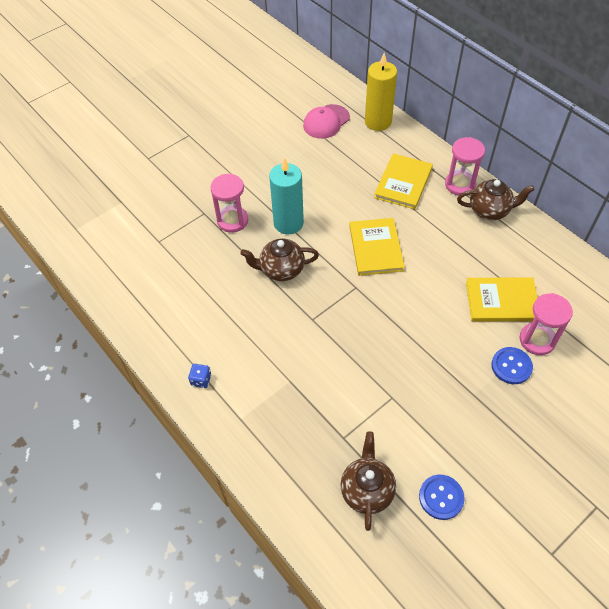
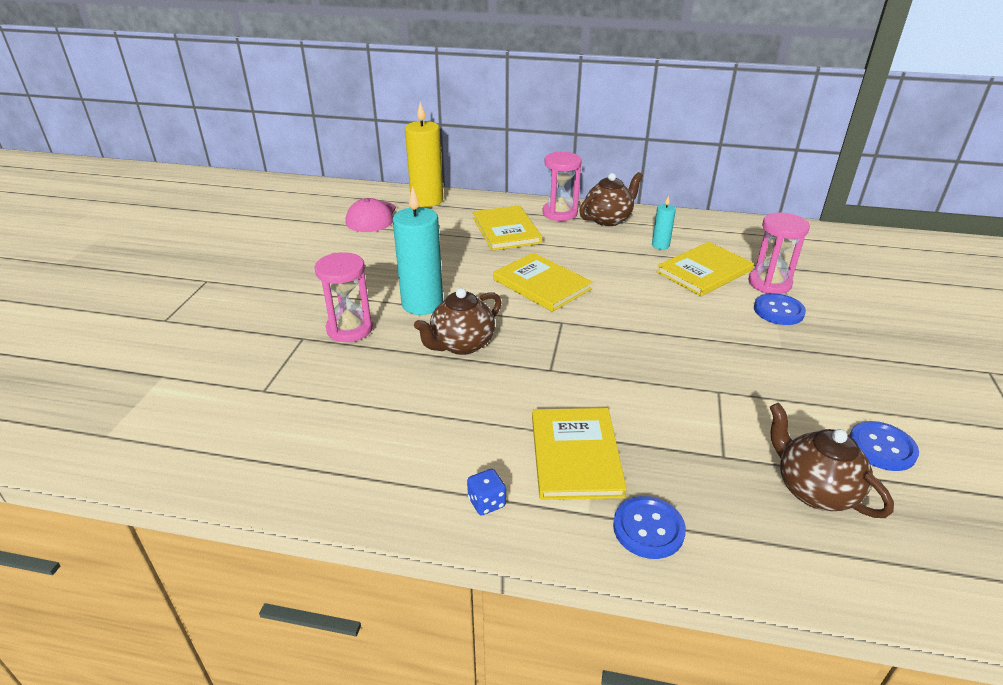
camera: 40 degrees left, 20 degrees down
none -> yellow book [532,408,627,500]
none -> blue button [613,496,686,559]
none -> turquoise candle [652,195,676,250]

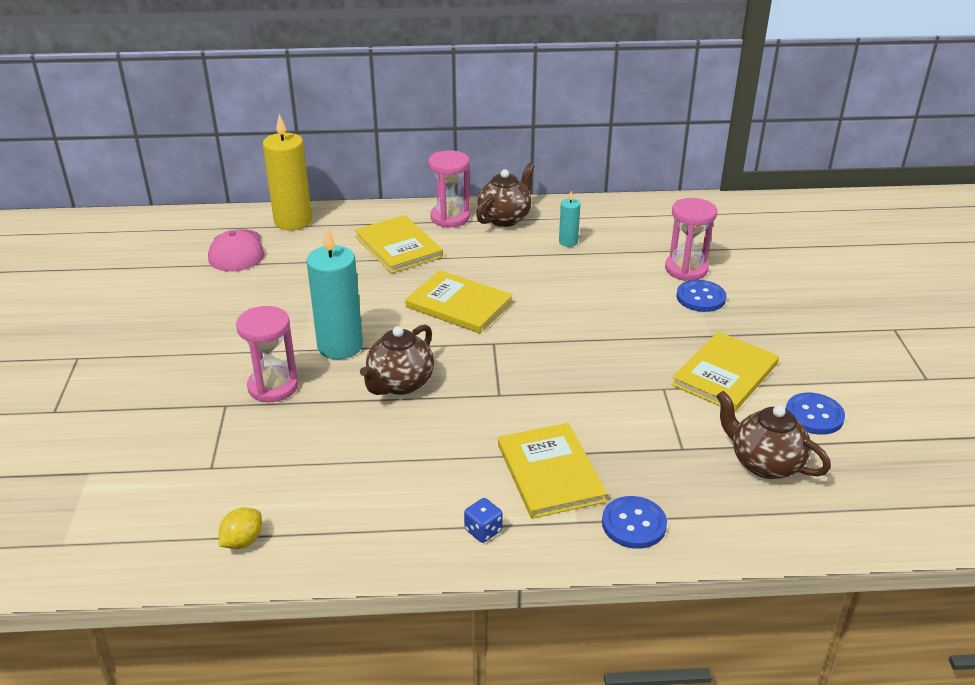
camera: 15 degrees left, 0 degrees up
yellow book [657,242,754,296] -> yellow book moved to [672,332,779,412]
none -> yellow lemon [219,507,262,549]

